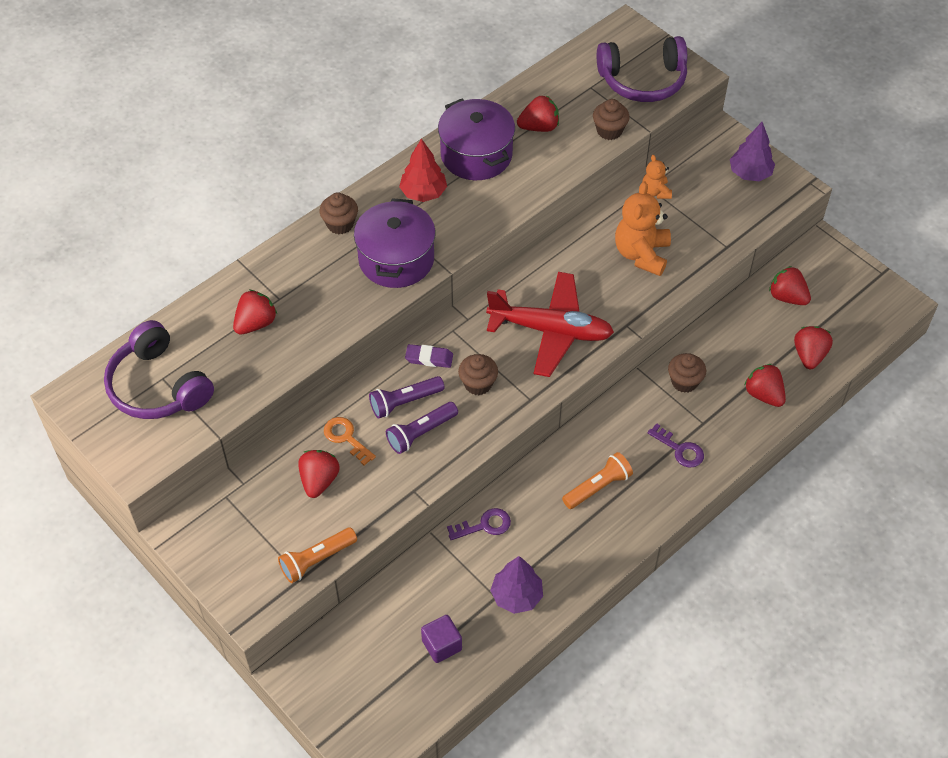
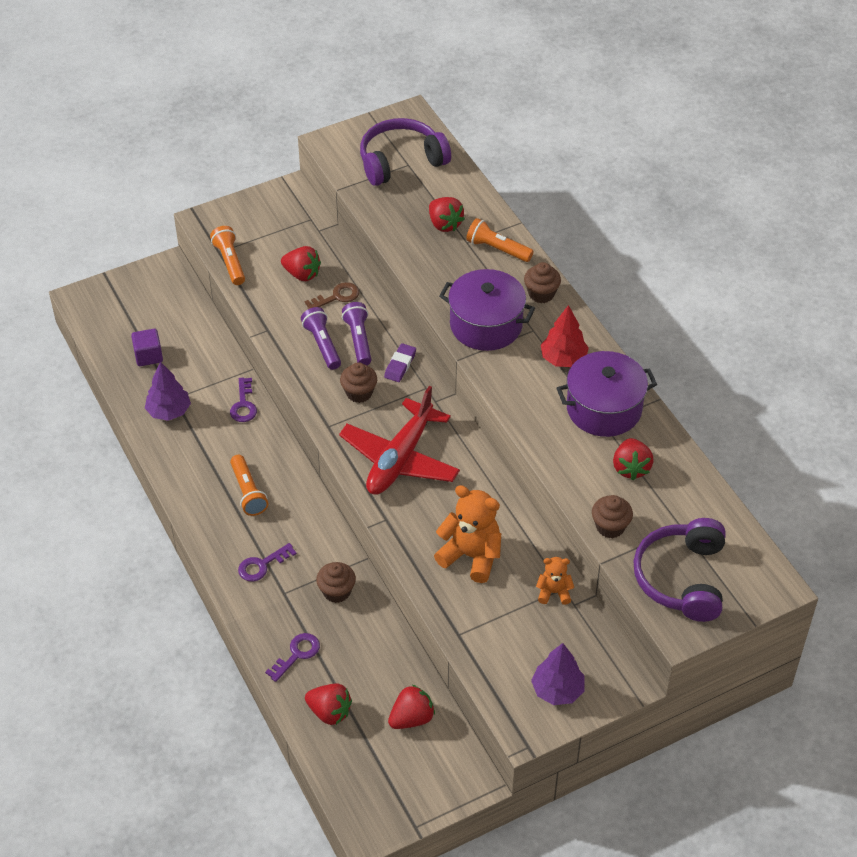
camera: 105 degrees right, 5 degrees down
orange key [324,417,376,466] -> brown key [305,282,359,309]
red strawberry [744,364,786,407] -> purple key [265,633,320,682]
none -> orange flashlight [466,218,534,262]

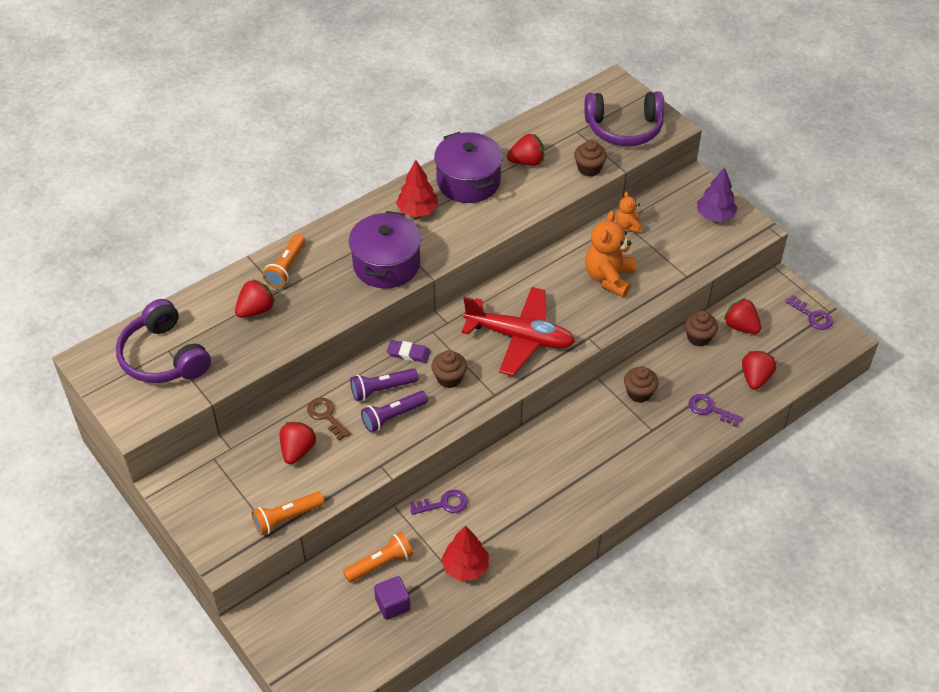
camera: 100 degrees left, 0 degrees up
purple tree [145,362,191,421] -> red tree [441,526,489,581]
orange flashlight [230,455,268,516] -> orange flashlight moved to [343,532,413,582]
purple key [238,543,297,582] -> purple key moved to [785,295,833,330]
brown cupcake [524,262,561,303] -> brown cupcake moved to [685,311,718,346]

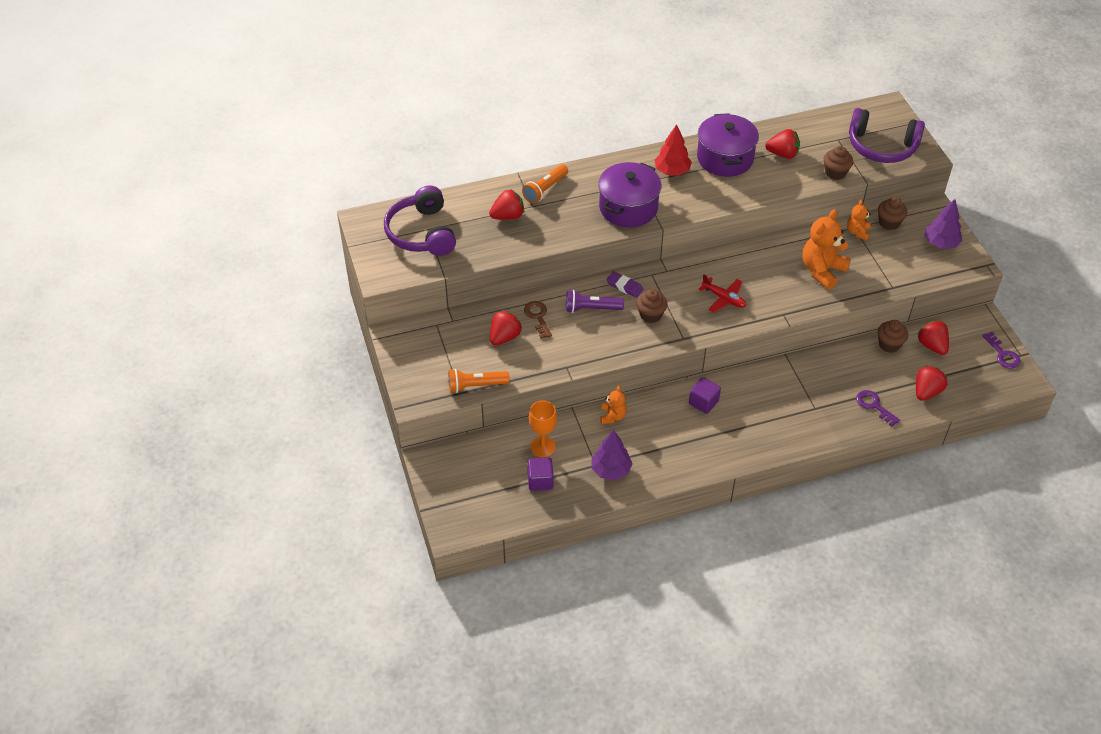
camera: 20 degrees right, 0 degrees up
orange flashlight [343,532,413,582] -> orange goblet [529,400,557,457]
purple flashlight [361,391,428,433] -> none
purple key [410,490,468,515] -> orange teddy bear [600,386,627,424]
red tree [441,526,489,581] -> purple tree [591,430,632,480]
red plane [462,287,575,376] -> red plane [698,274,746,313], size x0.51
brown cupcake [624,366,659,403] -> brown cupcake moved to [878,197,907,230]
none -> purple cube [689,377,721,414]

